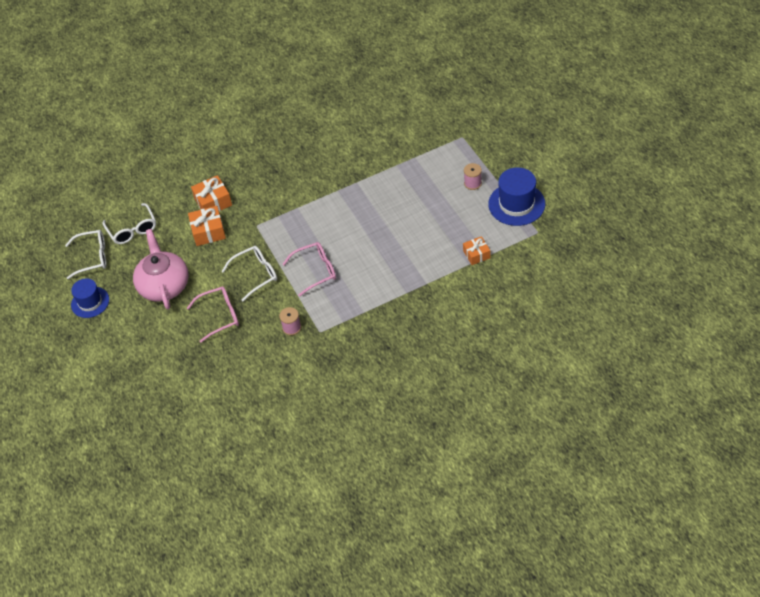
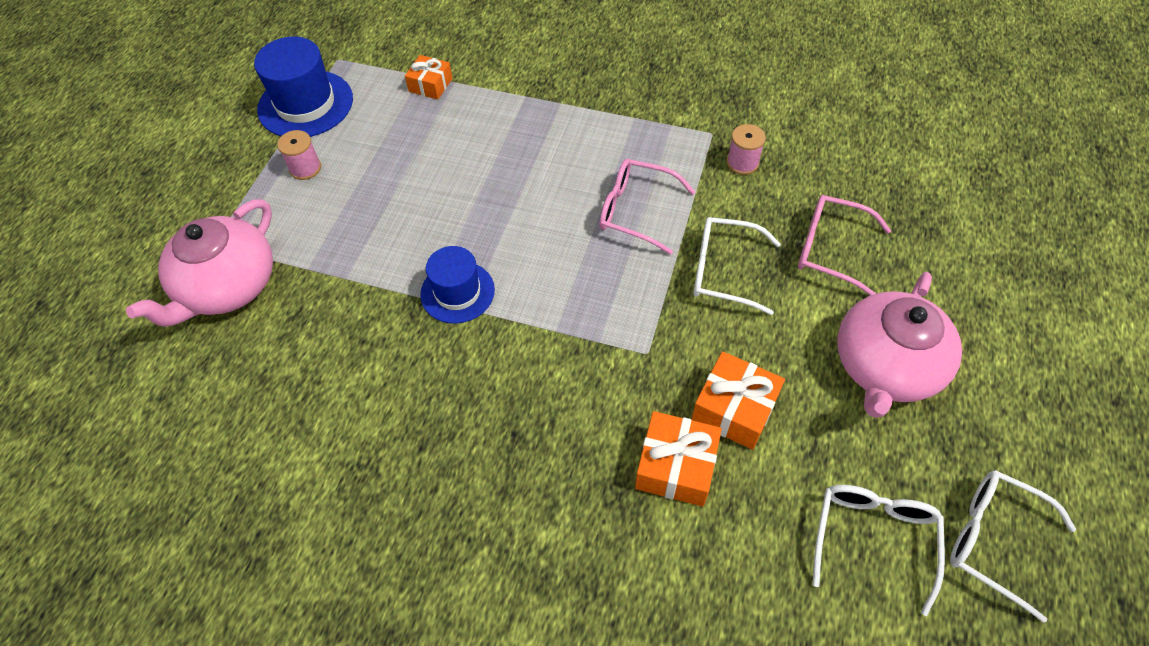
camera: 140 degrees left, 5 degrees up
blue hat [71,278,109,318] -> blue hat moved to [420,246,495,323]
none -> pink teapot [126,199,273,327]

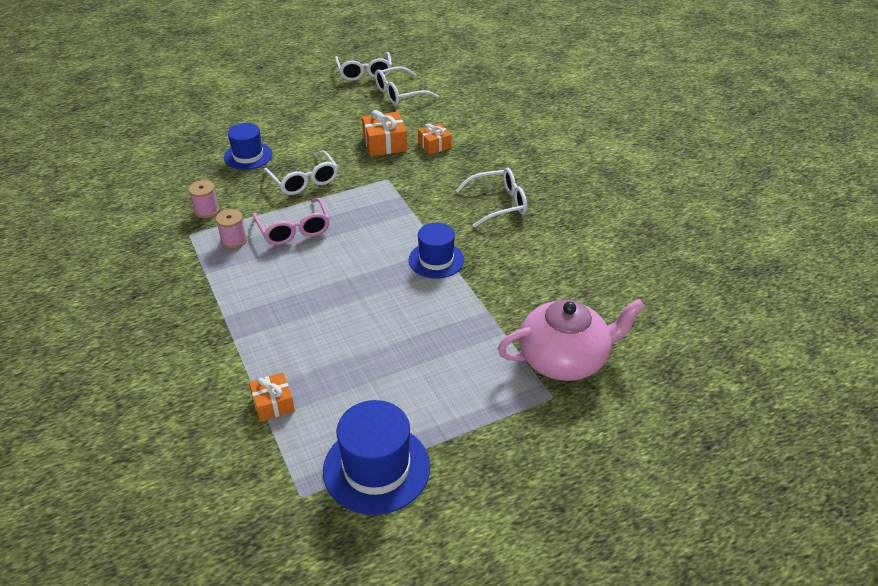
camera: 135 degrees left, 15 degrees down
pink spool [277,130,321,180] -> pink spool moved to [216,209,247,249]
orange gift [635,411,722,507] -> orange gift [418,123,451,154], size x0.66
pink glasses [798,195,891,295] -> blue hat [224,123,272,170]
pink teapot [837,272,962,418] -> none
none -> white glasses [455,168,527,228]

